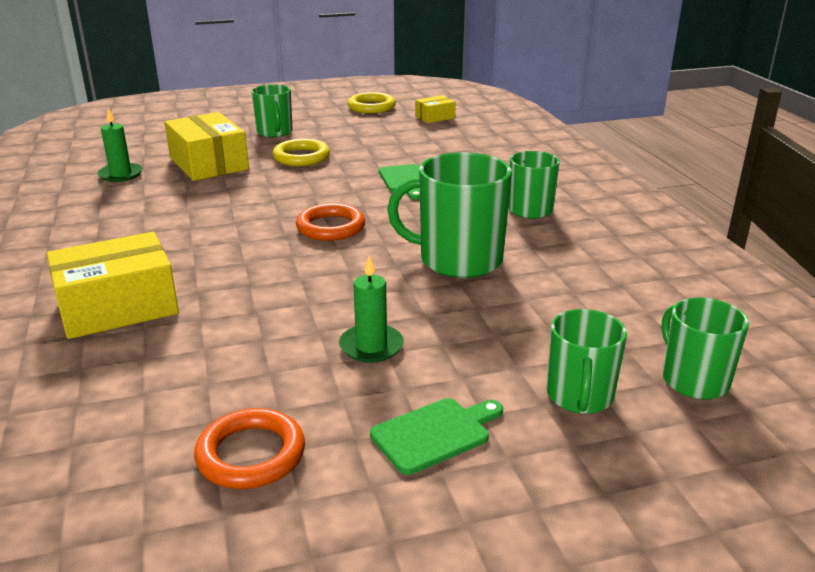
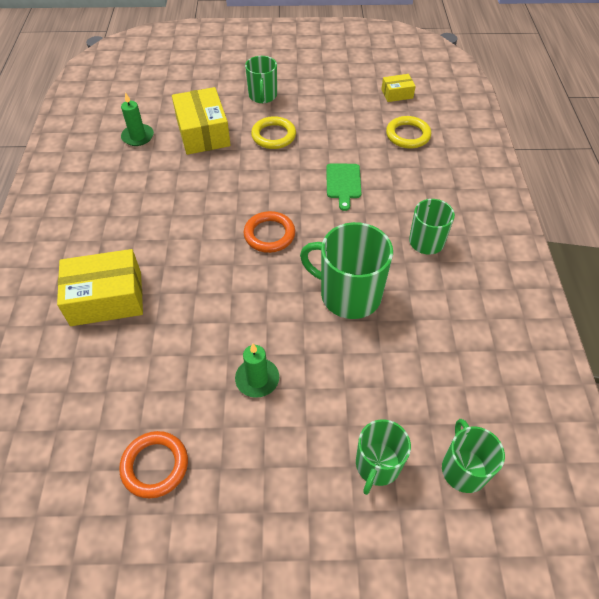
camera: 15 degrees right, 25 degrees up
yellow ring [347,92,396,113] -> yellow ring moved to [386,116,431,149]
green cutting board [370,398,503,475] -> none

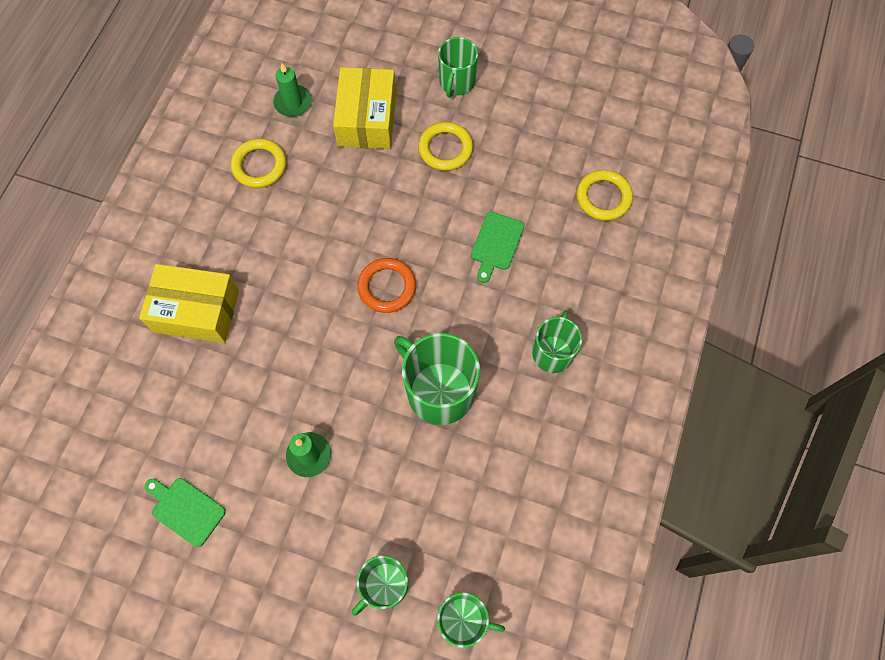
camera: 20 degrees right, 15 degrees up
orange ring [119,431,188,498] -> green cutting board [144,478,226,547]
yellow box [381,74,416,102] -> none
green mug [442,419,505,493] -> green mug turned 90 degrees clockwise [437,592,505,648]
none -> yellow ring [231,138,286,188]

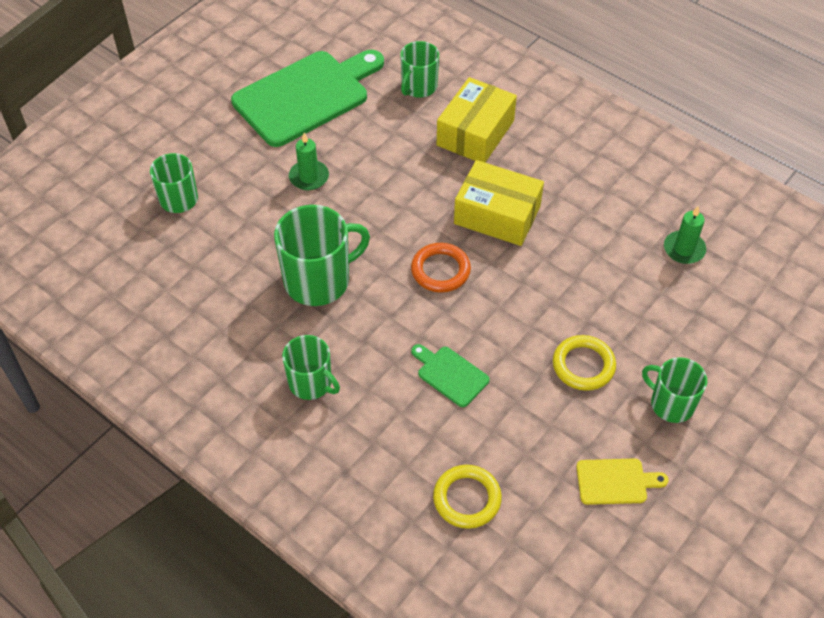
camera: 110 degrees right, 15 degrees down
green cutting board [144,478,226,547] -> green cutting board [231,50,384,147], size x2.27
yellow ring [231,138,286,188] -> none
yellow box [333,67,396,149] -> yellow box moved to [454,160,544,246]
green mug [437,592,505,648] -> green mug moved to [400,41,439,98]
none -> yellow cutting board [576,458,669,505]

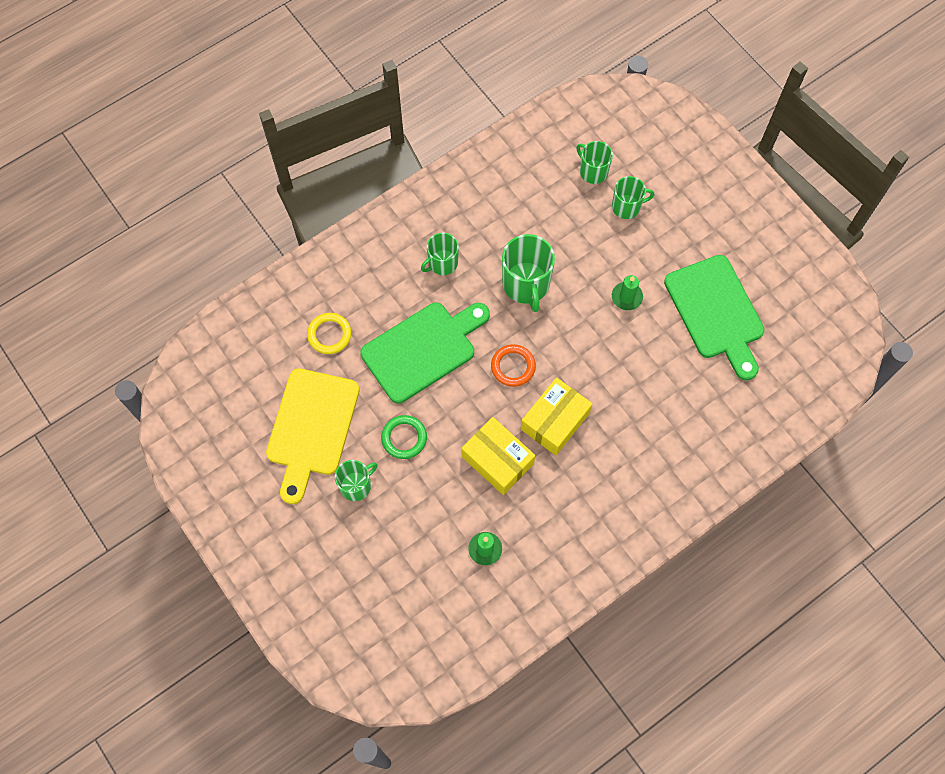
camera: 105 degrees right, 15 degrees up
green mug [400,41,439,98] -> green mug moved to [576,141,613,184]
green cutting board [411,344,490,407] -> green cutting board [360,303,490,403], size x2.27
yellow box [437,77,517,163] -> yellow box moved to [461,417,535,495]
yellow ring [553,335,616,391] -> green ring [381,415,427,459]
yellow cutting board [576,458,669,505] -> yellow cutting board [266,368,360,504], size x2.27

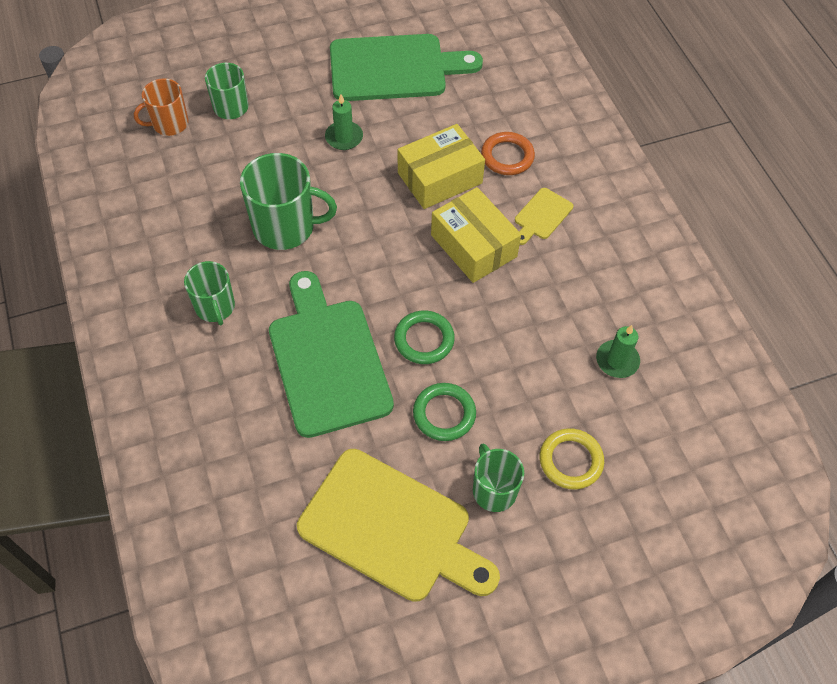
camera: 75 degrees left, 10 degrees down
yellow ring [307,313,351,354] -> yellow ring moved to [539,428,604,490]
yellow box [461,417,535,495] -> yellow box moved to [398,124,485,209]
orange ring [491,344,536,387] -> orange ring moved to [481,132,535,175]
green mug [576,141,613,184] -> orange mug [134,78,188,136]
none -> green ring [394,310,455,364]
none -> yellow cutting board [515,188,573,245]

